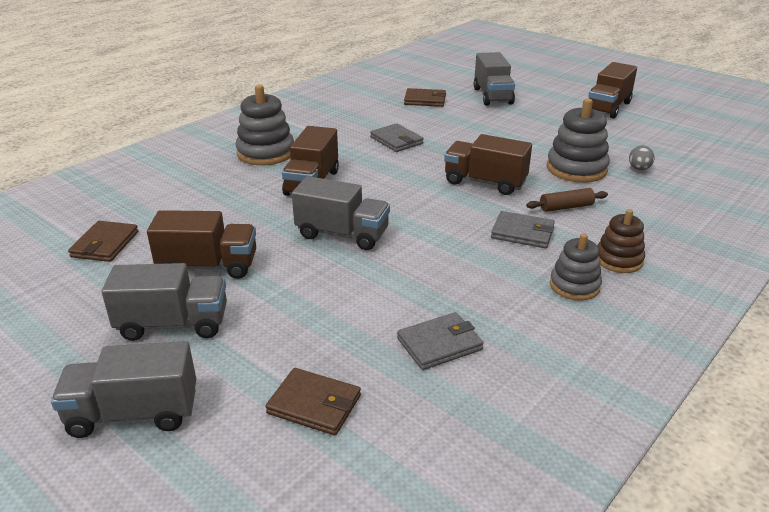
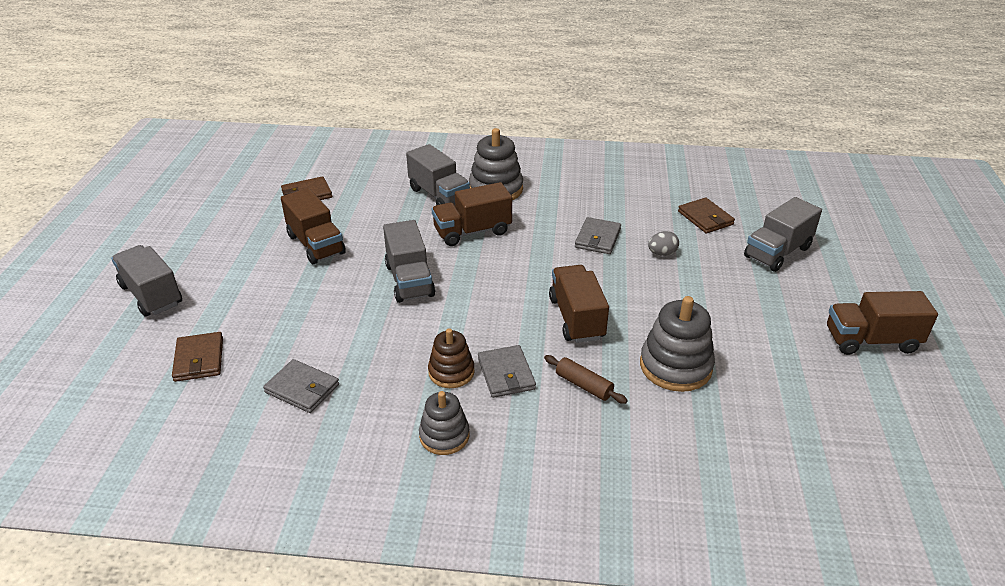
camera: 55 degrees right, 5 degrees up
grey truck [101,263,227,341] -> grey truck moved to [406,144,470,205]
brown stacking toy [597,209,645,273] -> brown stacking toy moved to [428,328,475,388]
grey egg [629,145,655,170] -> grey egg moved to [648,231,679,256]

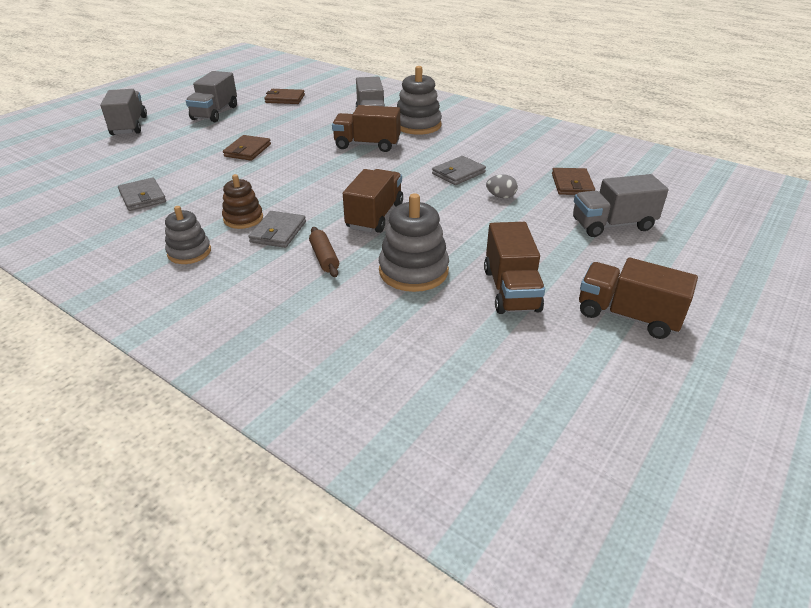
camera: 30 degrees right, 0 degrees up
brown wallet [172,332,223,382] -> brown wallet moved to [223,135,271,161]
brown truck [281,188,346,264] -> brown truck moved to [484,222,545,314]
grey truck [383,220,435,303] -> grey truck moved to [186,71,237,122]

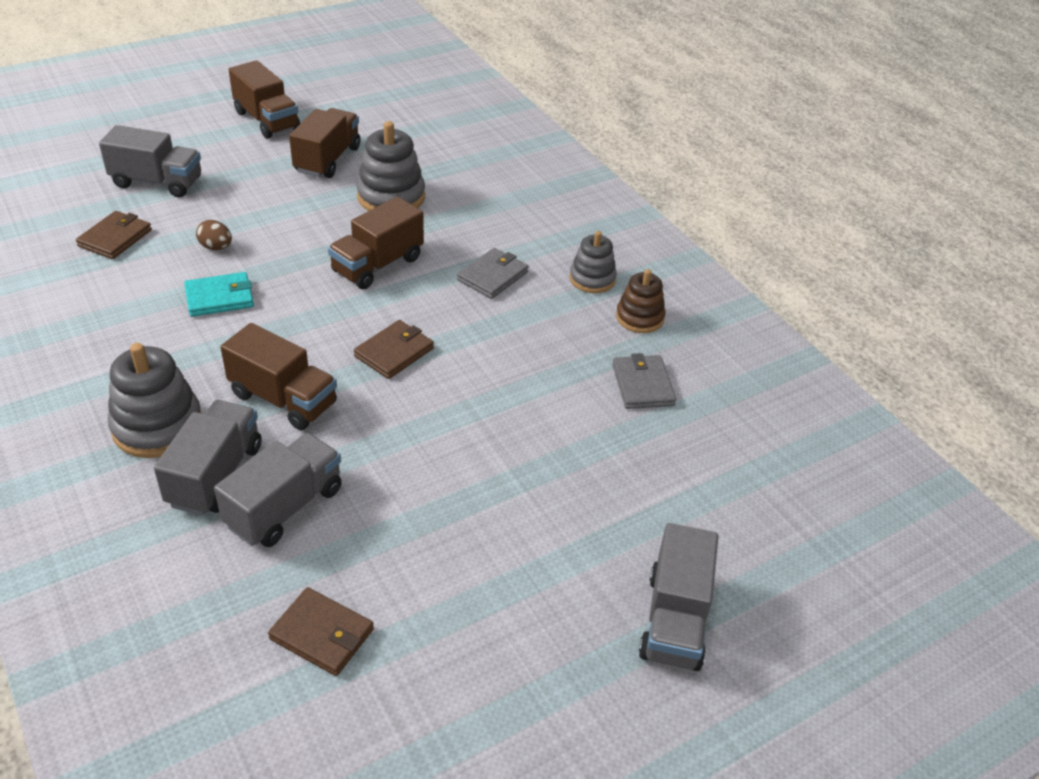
camera: 160 degrees left, 5 degrees up
grey truck [186,71,237,122] -> grey truck moved to [214,433,342,547]
brown stacking toy [222,174,263,229] -> brown stacking toy moved to [616,269,665,333]
brown wallet [223,135,271,161] -> brown wallet moved to [354,320,434,379]
brown rolling pin [309,227,339,277] -> none
grey wallet [432,156,486,185] -> turquoise wallet [184,272,254,317]
grey egg [486,174,518,198] -> brown egg [196,220,232,250]

